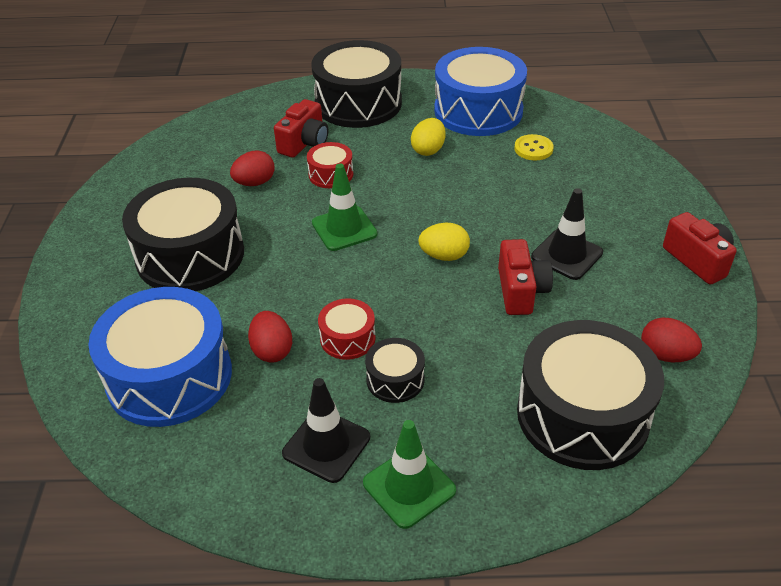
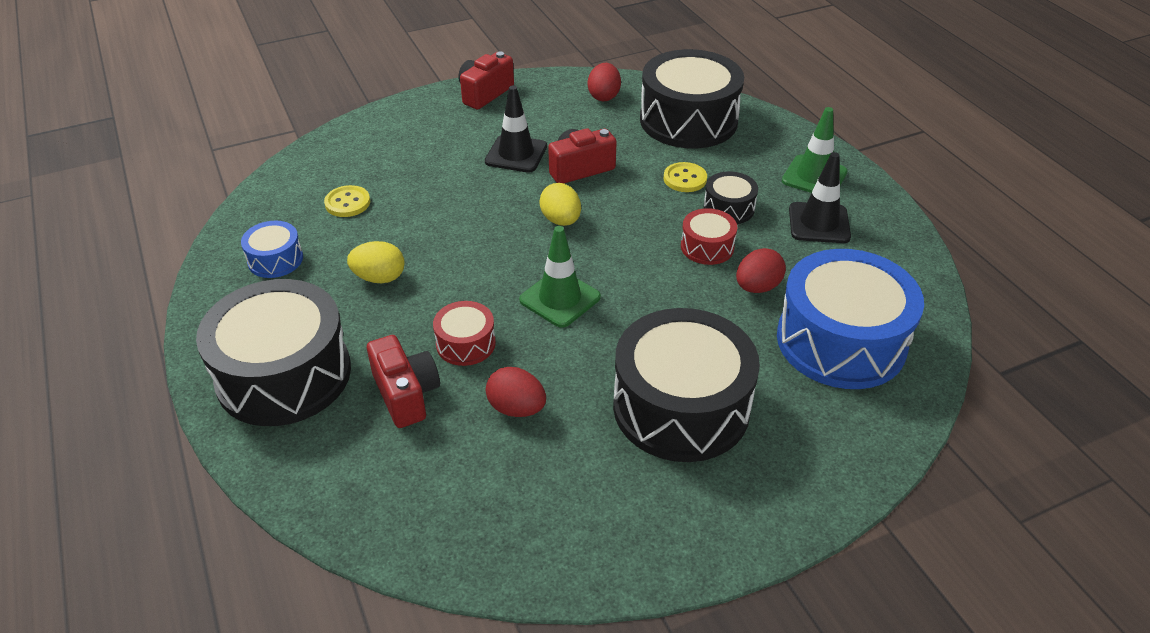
camera: 115 degrees left, 0 degrees up
red camera [274,99,328,158] -> red camera turned 60 degrees clockwise [367,335,440,428]
blue drum [434,47,527,136] -> blue drum [241,221,303,278], size x0.46
none -> yellow button [664,162,707,192]

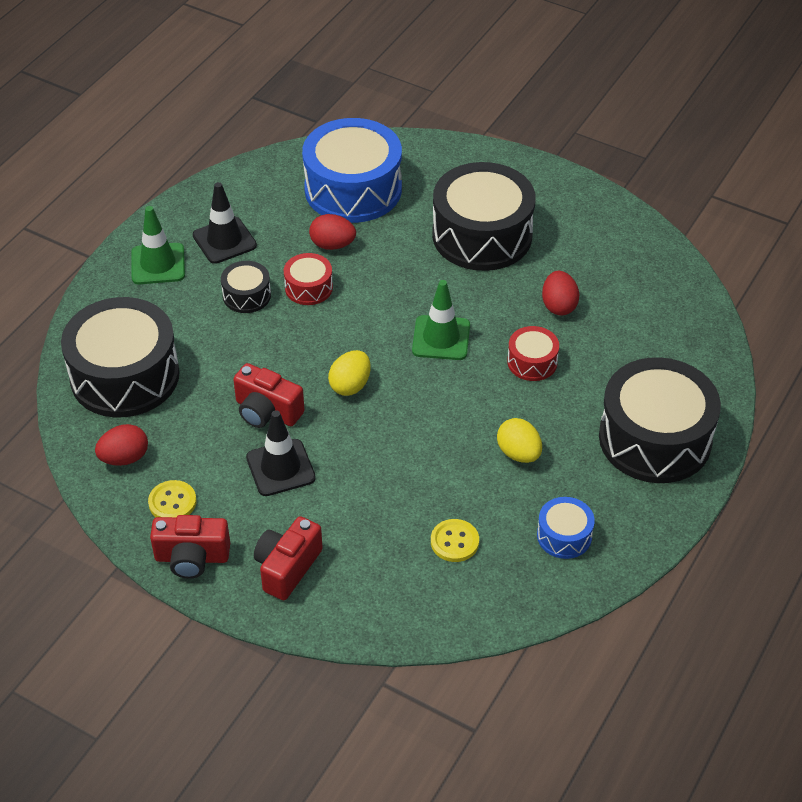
camera: 125 degrees left, 5 degrees up
red camera [367,335,440,428] -> red camera moved to [254,516,323,600]
yellow button [664,162,707,192] -> yellow button moved to [148,480,197,517]

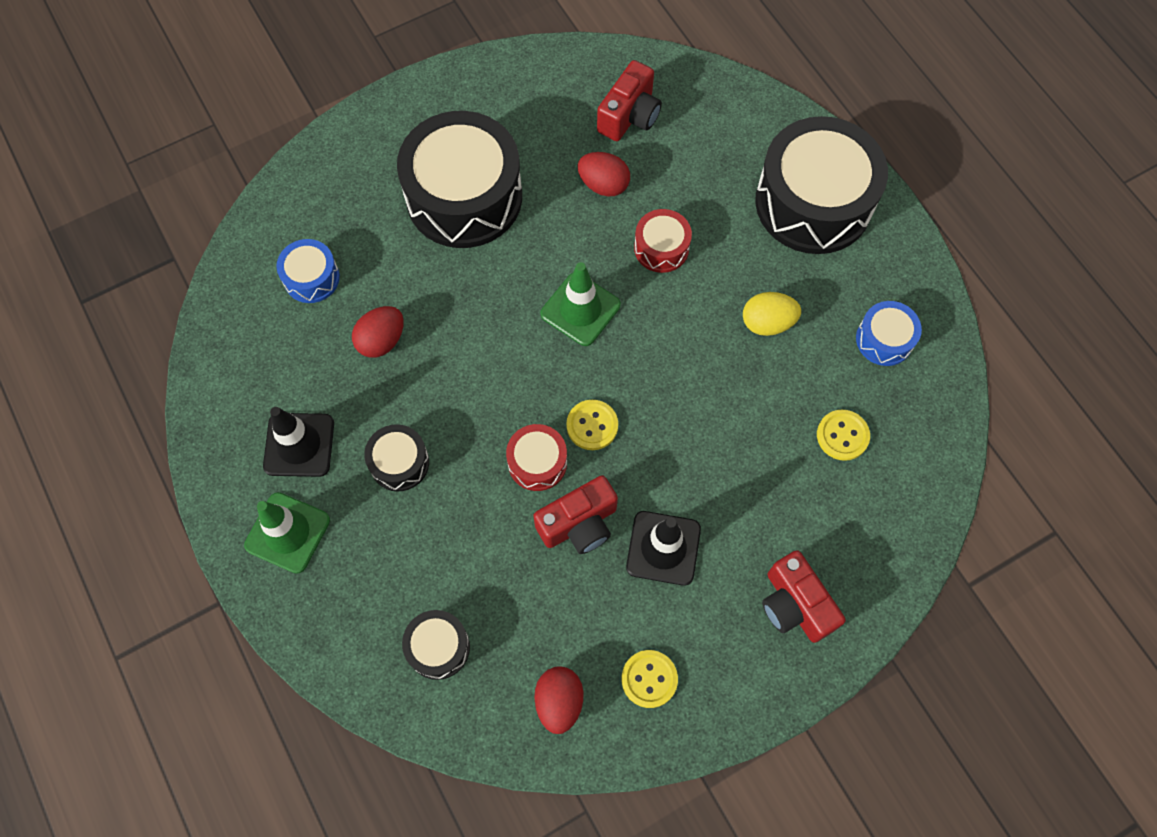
camera: 60 degrees left, 20 degrees up
black drum [61,297,180,417] -> black drum [402,610,470,680], size x0.46
red camera [150,515,230,579] -> red camera moved to [597,60,662,141]
red drum [284,253,333,305] -> red drum moved to [506,424,567,491]
blue drum [302,118,402,223] -> blue drum [277,239,340,303], size x0.46
yellow egg [328,350,371,396] -> yellow button [566,400,618,450]

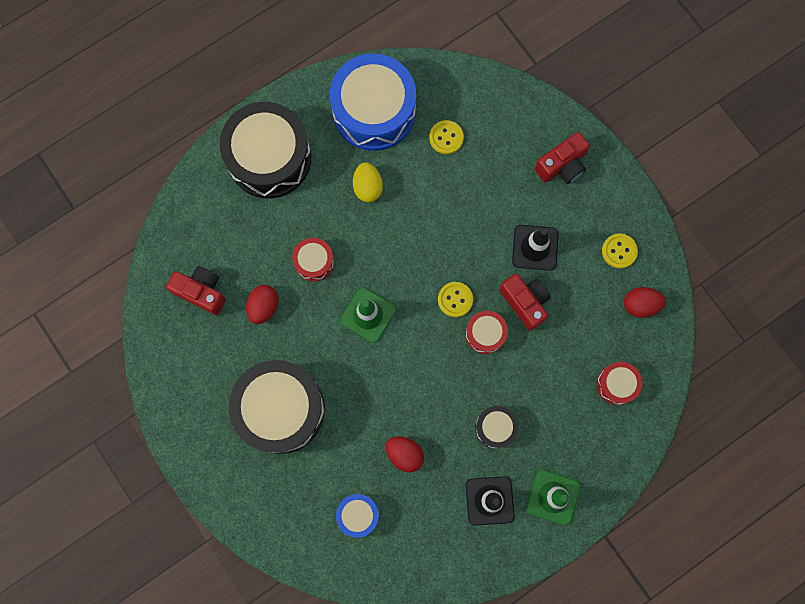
camera: 95 degrees left, 10 degrees up
black drum [402,610,470,680] -> red drum [597,362,642,405]
blue drum [856,301,922,366] -> blue drum [330,53,416,151], size x2.15

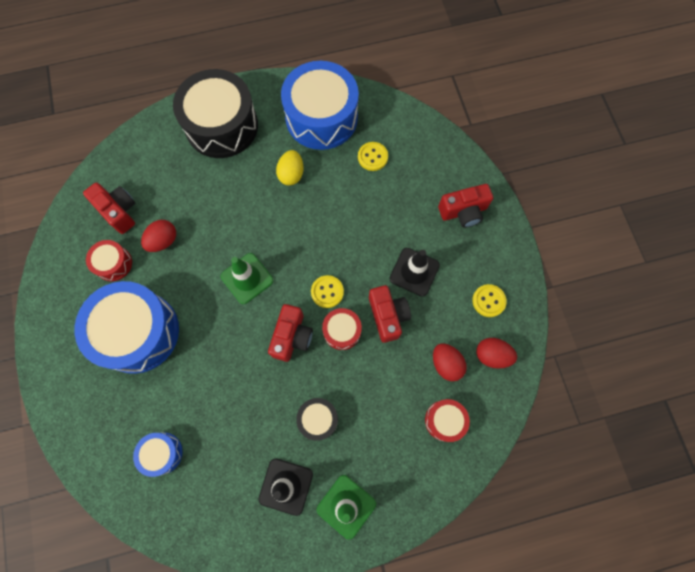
camera: 20 degrees right, 5 degrees down
black drum [229,360,325,454] -> blue drum [74,281,179,374]
red drum [292,238,334,282] -> red drum moved to [86,240,132,281]
red egg [386,436,424,472] -> red egg moved to [433,344,467,381]
none -> red camera [268,304,313,362]

